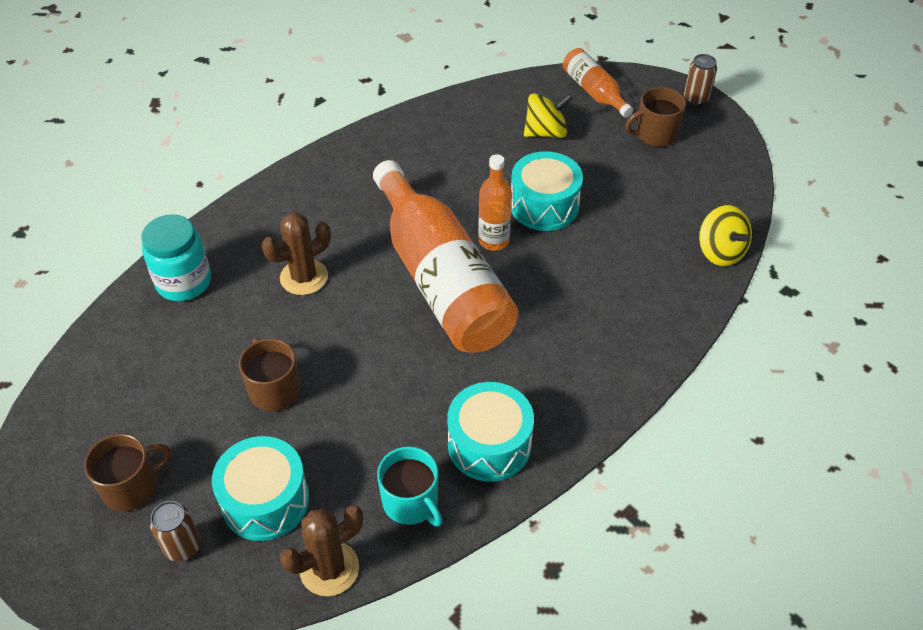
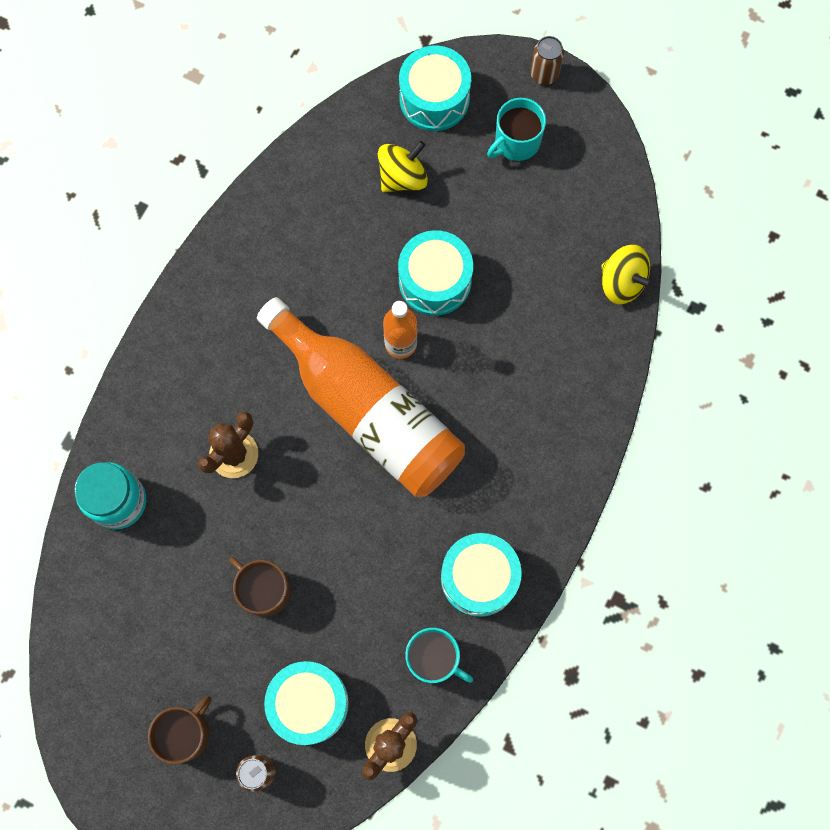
camera: 20 degrees left, 25 degrees up
orange bottle [563,48,633,118] -> turquoise drum [399,45,471,131]
brown mug [625,87,686,147] -> turquoise mug [487,98,546,161]

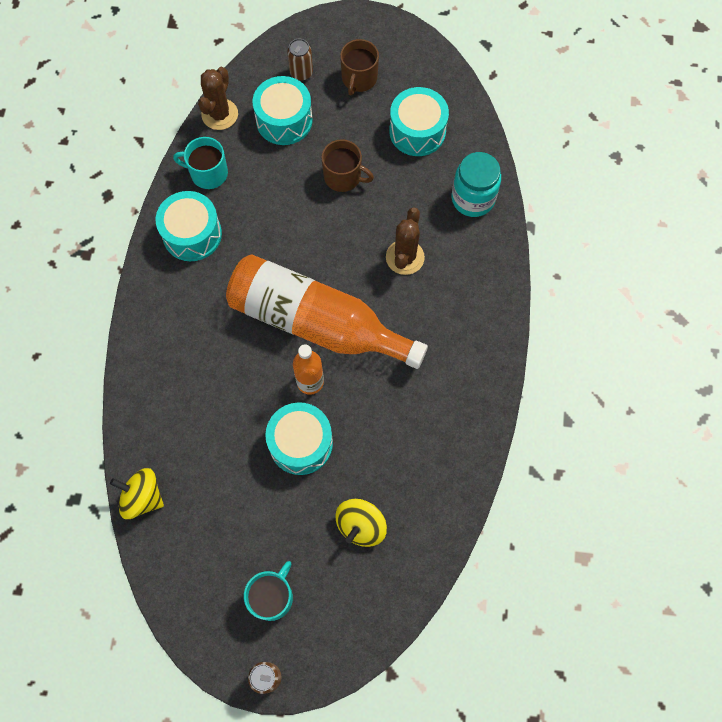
camera: 160 degrees right, 5 degrees down
turquoise drum [399,45,471,131] -> turquoise drum moved to [389,87,449,156]

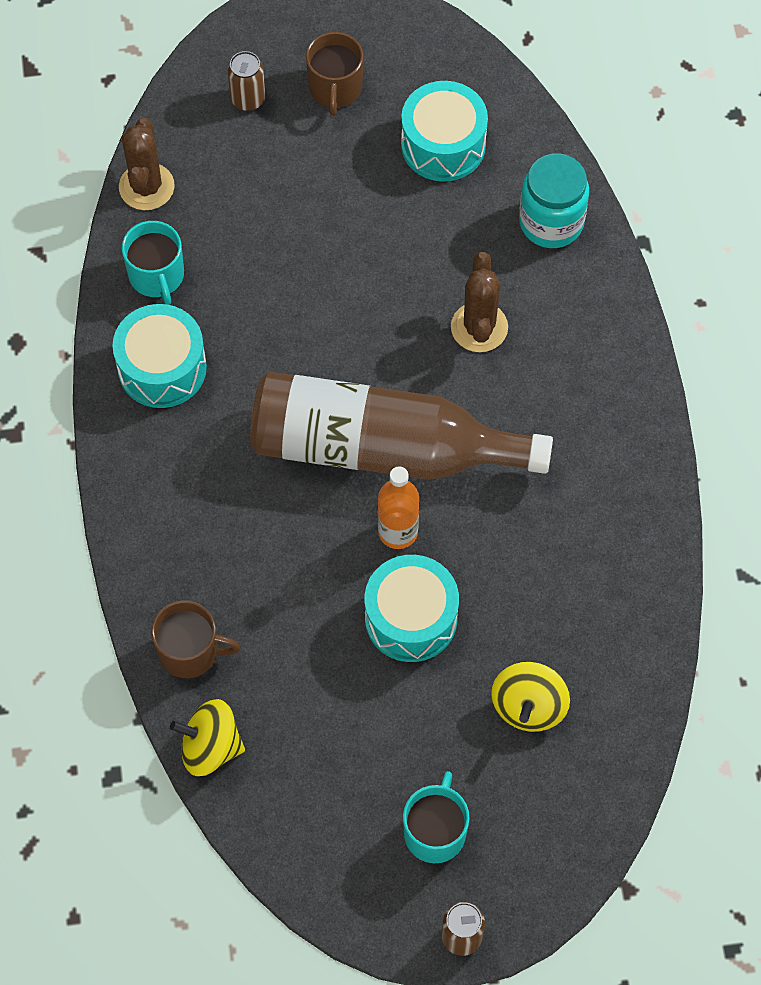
camera: 15 degrees left, 5 degrees down
turquoise mug [173,137,228,189] -> turquoise mug turned 105 degrees counterclockwise [122,221,184,305]
orange bottle [226,255,428,369] -> brown bottle [250,372,553,480]
turquoise drum [253,76,313,145] -> none
brown mug [321,139,374,192] -> brown mug moved to [151,601,240,678]

